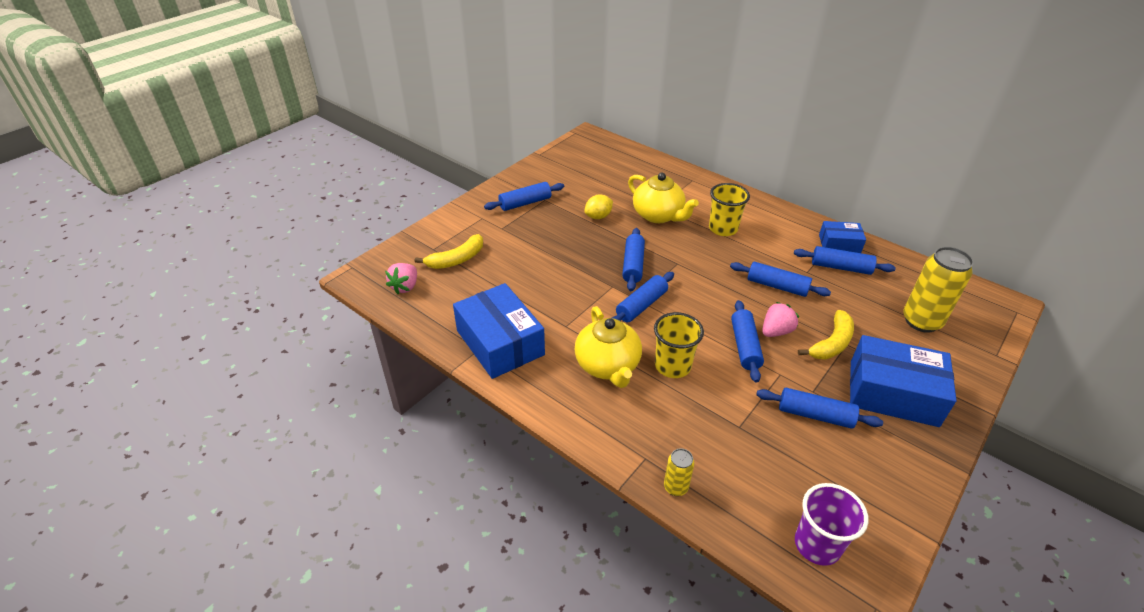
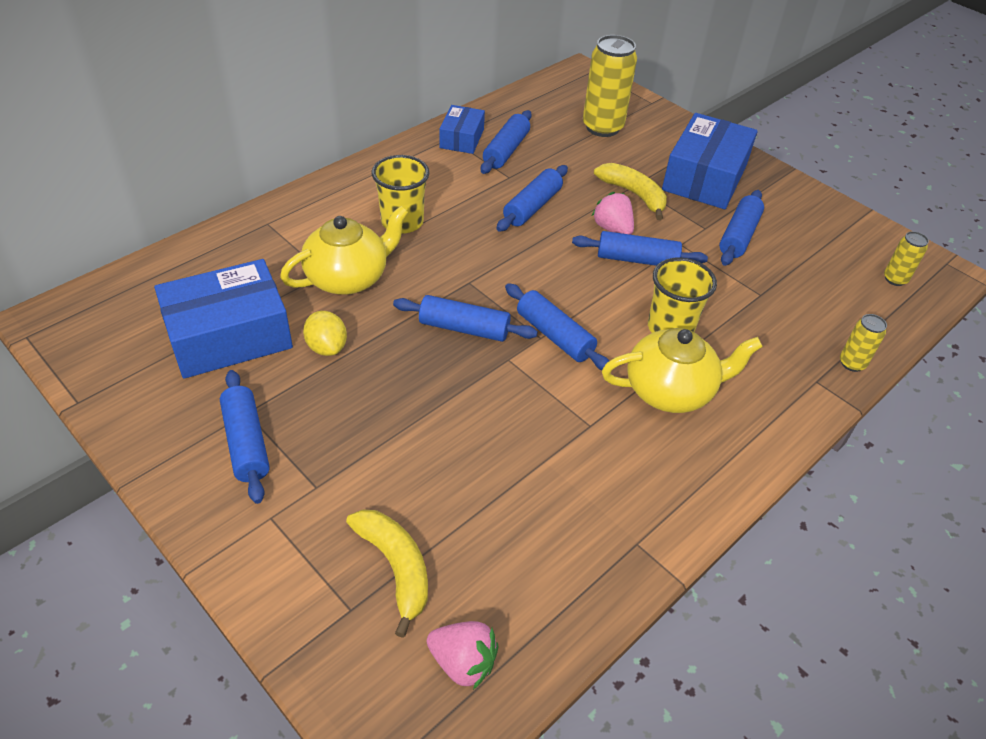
camera: 85 degrees left, 5 degrees up
blue box [453,283,545,379] -> blue box moved to [154,259,293,379]
purple cup [795,483,869,566] -> yellow can [884,231,929,286]

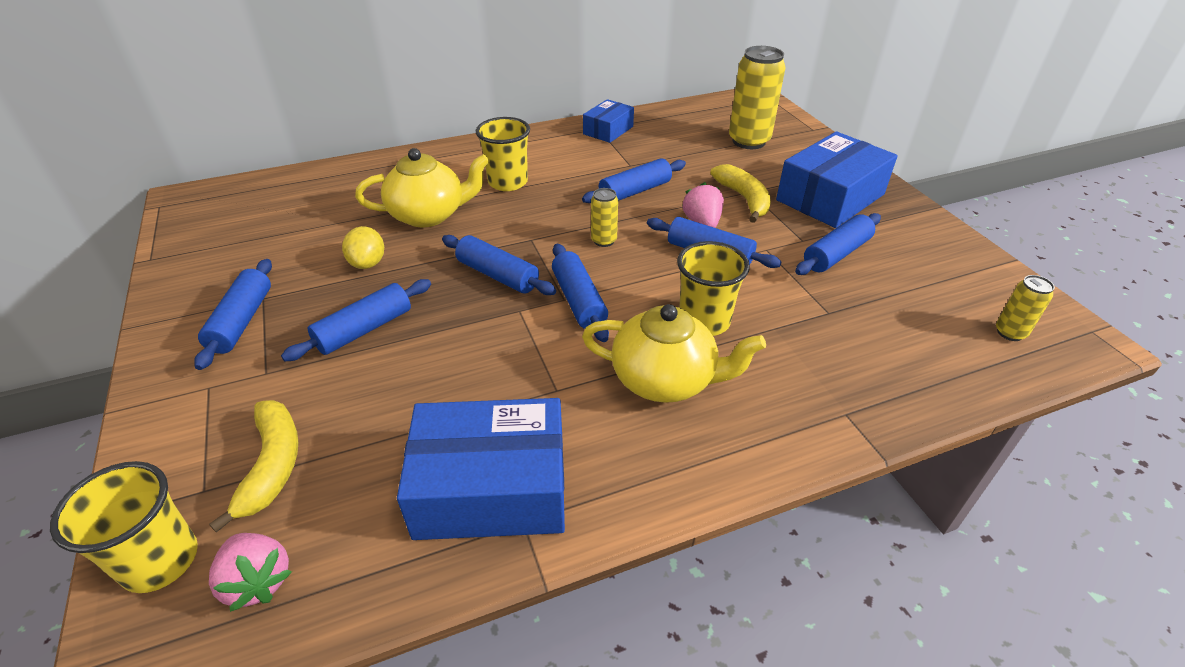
camera: 25 degrees right, 5 degrees down
blue box [154,259,293,379] -> blue box moved to [397,398,565,540]
blue rolling pin [481,110,532,174] -> blue rolling pin moved to [281,279,431,361]
yellow can [840,314,887,372] -> yellow can moved to [591,188,618,247]
none -> yellow cup [50,461,198,593]

